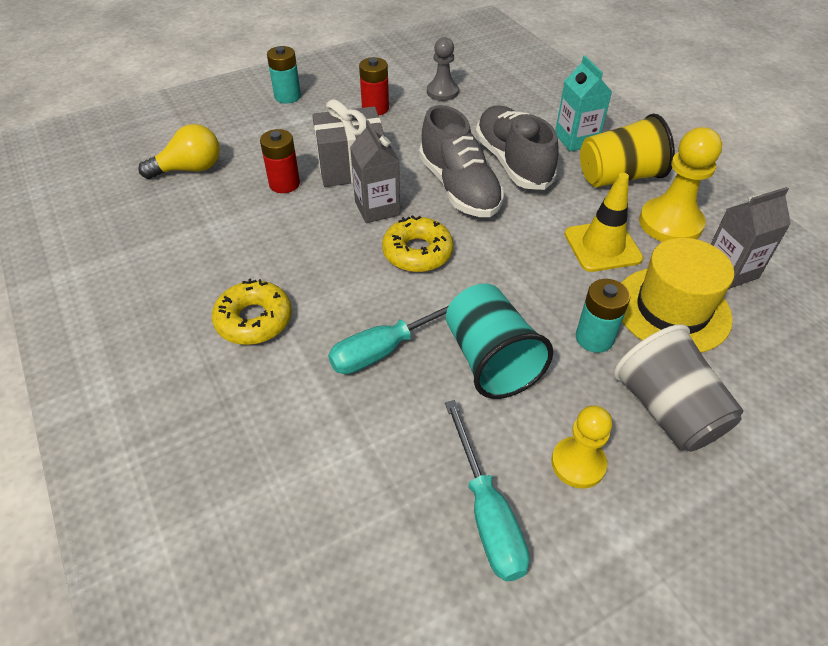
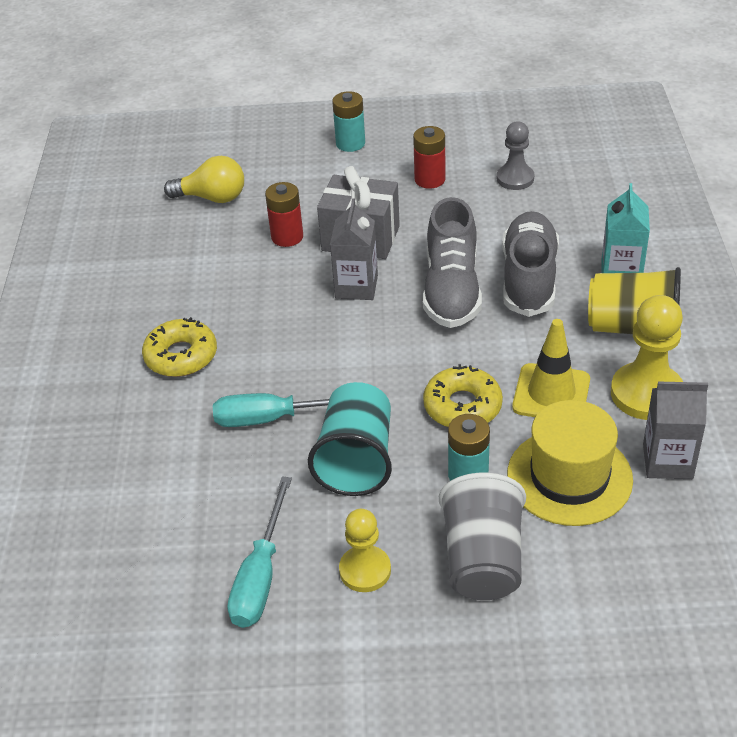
camera: 30 degrees right, 5 degrees down
yellow donut [382,215,454,272] -> yellow donut moved to [423,364,503,427]

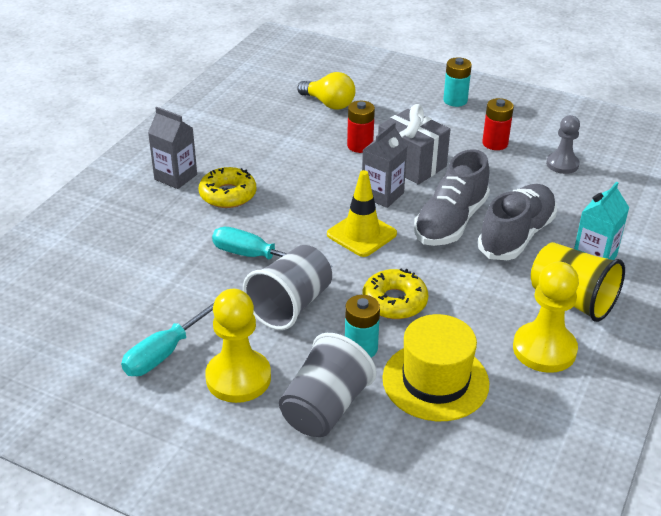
camera: 25 degrees right, 5 degrees down
turquoise cup [308,382,392,496] -> grey cup [243,245,332,330]
yellow pawn [339,509,391,592] -> yellow pawn [205,289,271,403], size x1.56
yellow traffic cone [512,319,590,417] -> yellow traffic cone moved to [327,170,397,257]
grey carton [643,382,708,479] -> grey carton moved to [148,107,197,189]

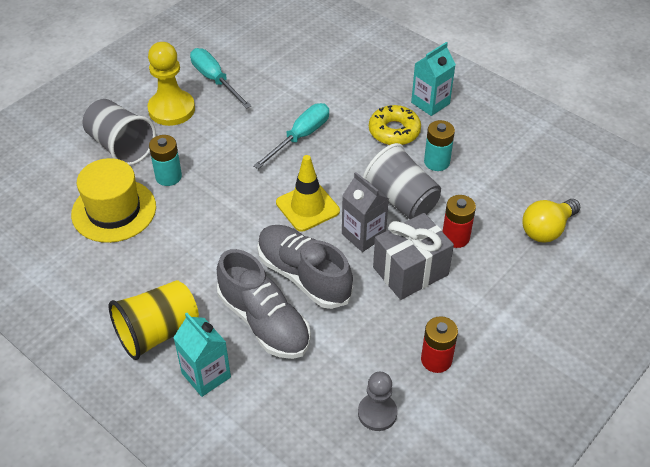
camera: 105 degrees right, 10 degrees up
grey carton [148,107,197,189] -> turquoise carton [411,42,456,116]
grey cup [243,245,332,330] -> grey cup moved to [363,143,441,219]
yellow donut [363,269,428,319] -> none
turquoise battery [443,57,472,107] -> turquoise battery moved to [424,120,455,171]
yellow pawn [513,262,579,373] -> none

